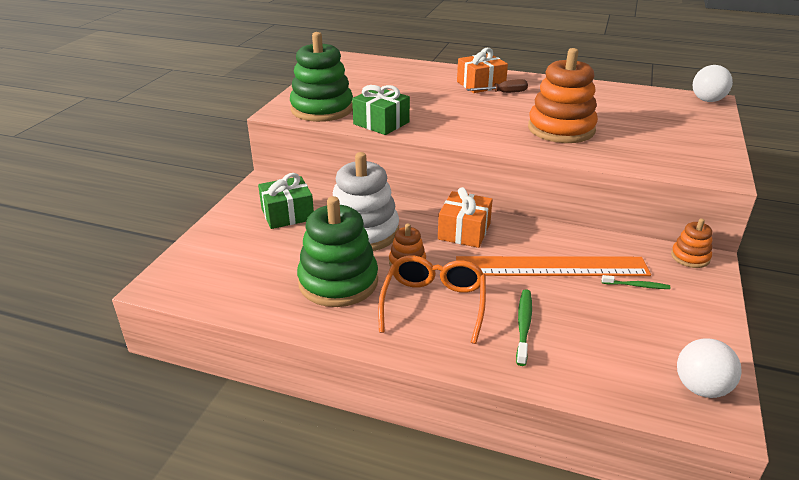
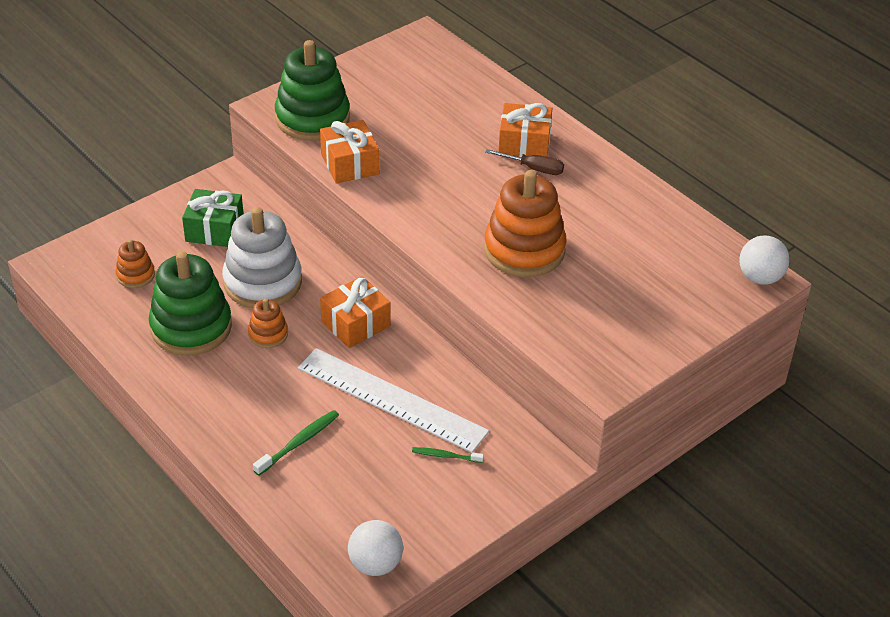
camera: 30 degrees right, 10 degrees up
green gift [352,85,410,135] -> orange gift [320,120,379,184]
orange glasses [378,256,486,344] -> none
orange ruler [456,256,651,276] -> white ruler [298,348,489,453]
green toothbrush [602,275,671,289] -> green toothbrush turned 150 degrees clockwise [412,447,484,463]
orange stacking toy [671,218,713,268] -> orange stacking toy moved to [116,239,155,288]

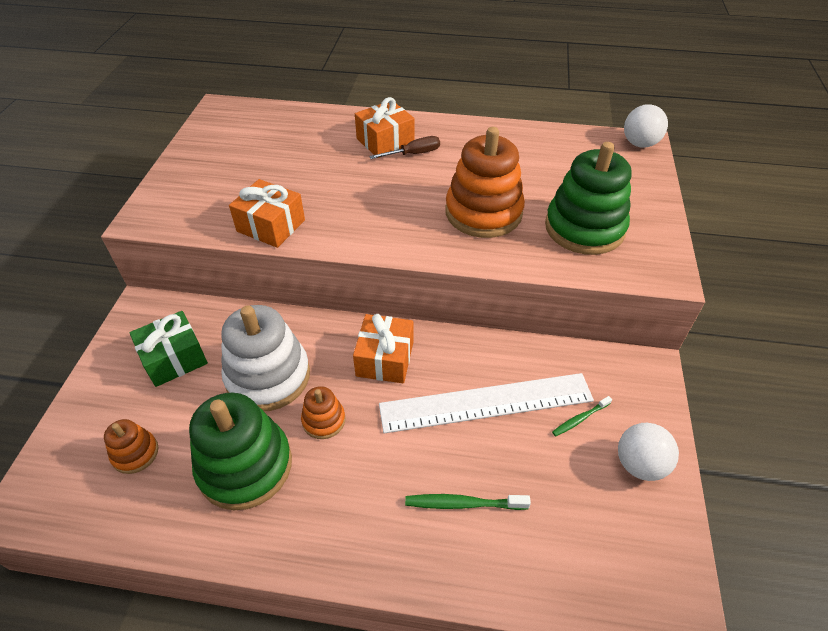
camera: 40 degrees left, 5 degrees up
green toothbrush [253,410,339,476] -> green toothbrush turned 90 degrees counterclockwise [405,494,531,510]
green stacking toy [275,40,350,141] -> green stacking toy moved to [545,142,632,255]
white ball [348,520,403,576] -> white ball moved to [618,423,679,481]

